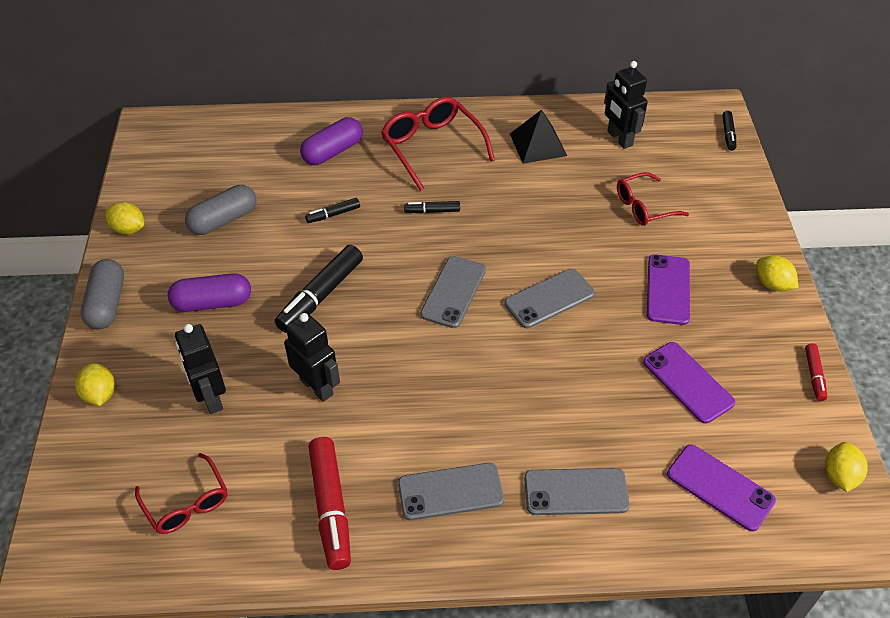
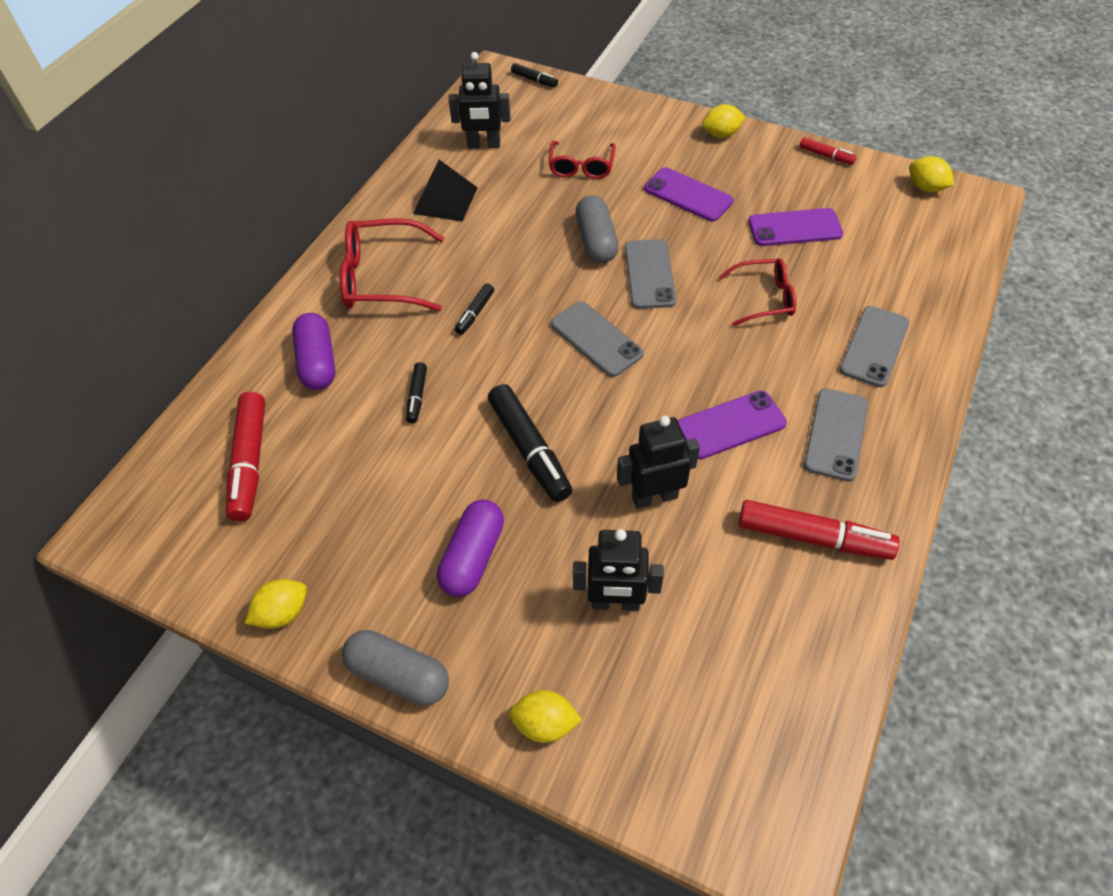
camera: 60 degrees left, 5 degrees up
red glasses [135,453,227,534] -> red glasses moved to [719,258,796,326]
grey capsule [185,185,256,235] -> grey capsule moved to [575,195,619,263]
purple phone [667,444,776,531] -> purple phone moved to [678,390,787,459]
none -> red marker [226,392,265,522]

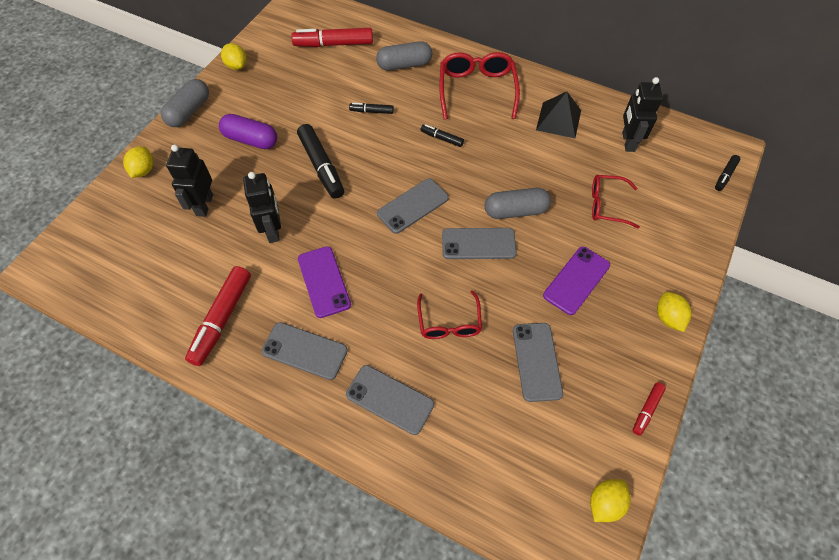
camera: 90 degrees right, 5 degrees up
purple capsule [292,313,335,390] -> grey capsule [376,41,432,71]
black marker [488,384,573,502] -> black marker turned 90 degrees counterclockwise [297,124,344,199]
purple phone [748,208,843,246] -> grey phone [513,323,563,402]

